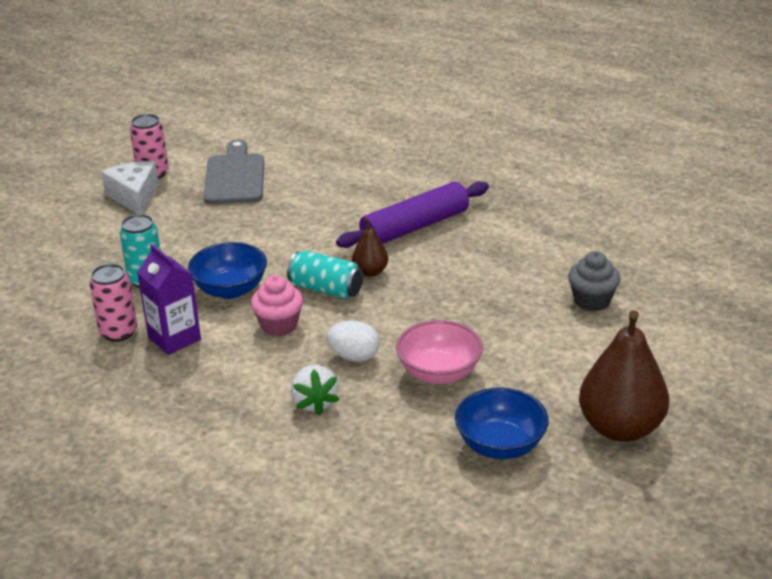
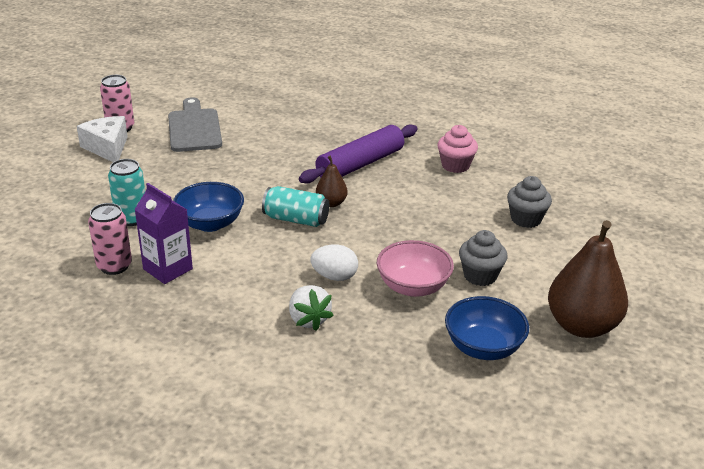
camera: 10 degrees left, 0 degrees up
pink cupcake [251,275,303,336] -> pink cupcake moved to [437,125,478,173]
none -> grey cupcake [459,230,508,286]

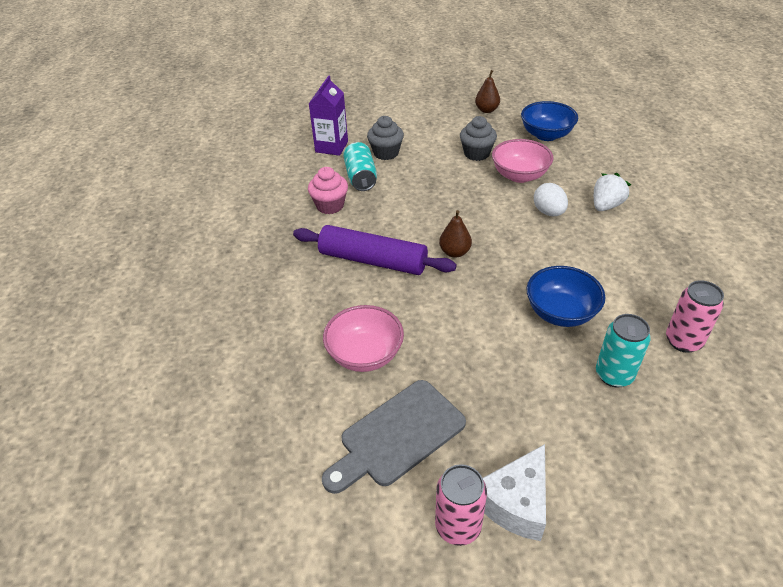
camera: 115 degrees left, 10 degrees up
purple carton [134,183,193,284] -> purple carton moved to [309,76,348,156]
turquoise can [262,186,329,227] -> turquoise can moved to [343,142,377,191]
brown pear [548,220,628,338] -> brown pear [475,70,500,113], size x0.49
none -> pink bowl [323,305,404,372]

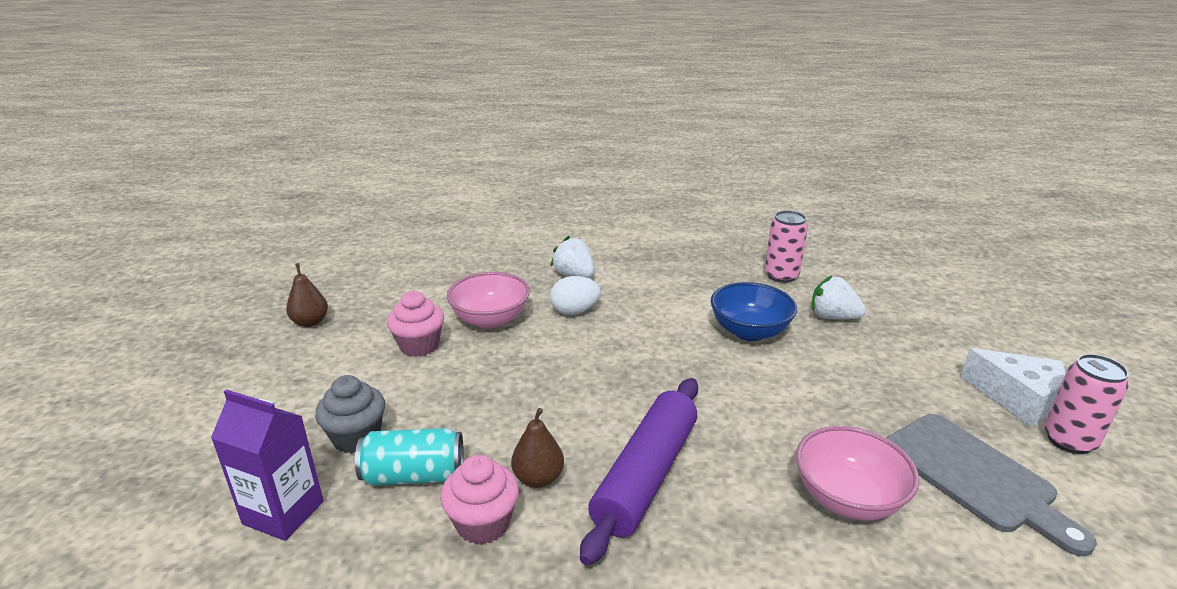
camera: 85 degrees left, 15 degrees down
brown pear [439,210,472,258] -> brown pear moved to [511,408,564,488]
grey cupcake [460,116,497,161] -> pink cupcake [387,291,444,357]
blue bowl [521,101,578,141] -> none
turquoise can [596,314,651,388] -> white strawberry [812,275,866,319]

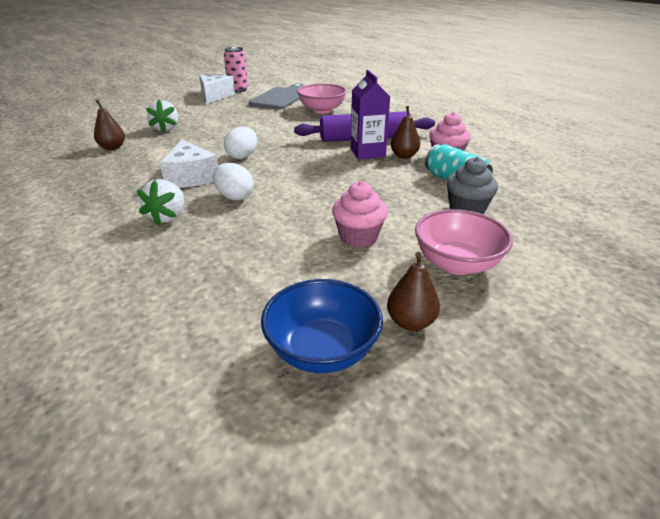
camera: 125 degrees left, 5 degrees up
purple carton [211,389,324,541] -> purple carton moved to [350,70,390,160]
pink bowl [447,272,530,329] -> pink bowl moved to [415,209,513,275]
blue bowl [711,282,797,341] -> blue bowl moved to [261,279,383,373]
pink can [765,211,808,283] -> brown pear [94,100,125,150]
none -> white cheese [160,140,218,188]
none -> white egg [224,127,257,159]

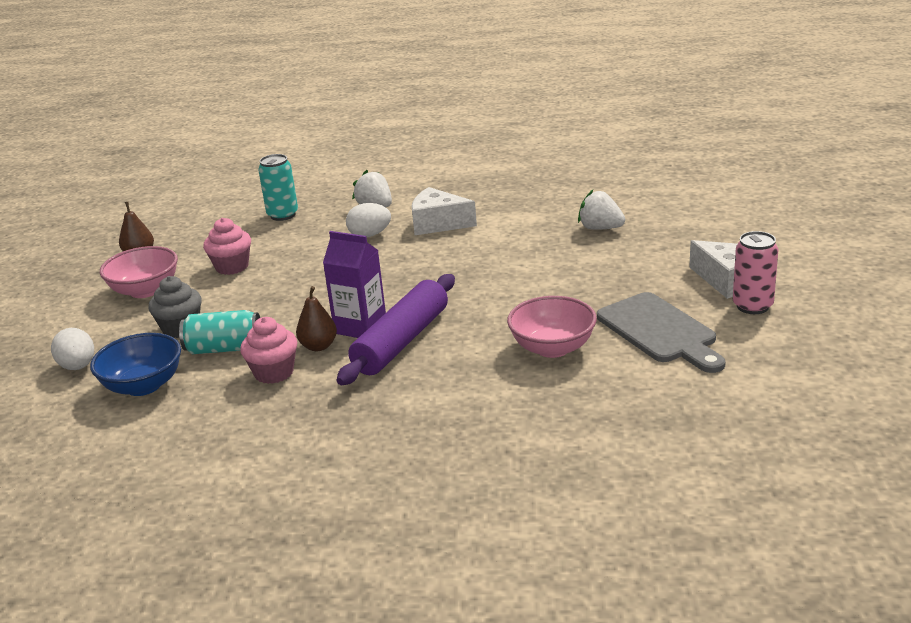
camera: 130 degrees right, 5 degrees down
brown pear [94,100,125,150] -> none
white egg [224,127,257,159] -> white egg moved to [51,328,94,370]
blue bowl [261,279,383,373] -> blue bowl moved to [90,333,181,396]
none -> turquoise can [258,154,298,221]

